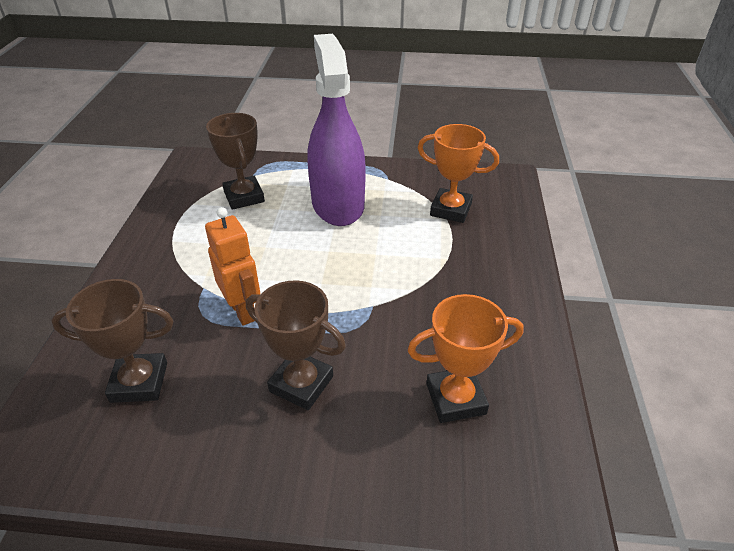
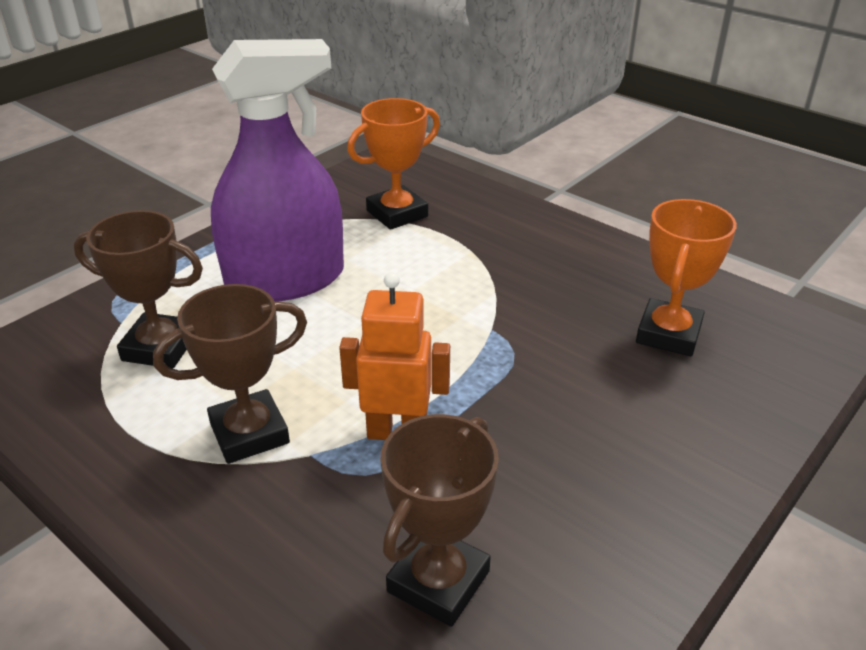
camera: 55 degrees left, 5 degrees down
brown trophy [246,280,346,410] -> brown trophy moved to [153,284,307,464]
purple spray bottle [307,34,366,226] -> purple spray bottle turned 135 degrees clockwise [211,39,344,302]

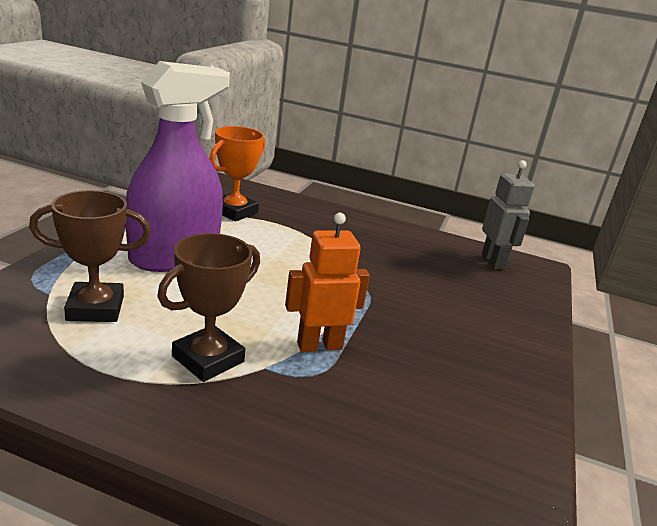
camera: 25 degrees left, 10 degrees down
brown trophy [380,414,499,627] -> none
orange trophy [636,199,737,356] -> none
none -> grey robot [482,160,535,269]

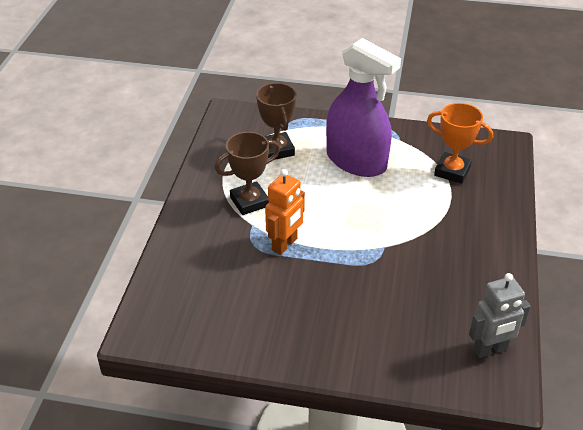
camera: 85 degrees right, 15 degrees up
brown trophy [157,233,260,382] -> brown trophy turned 60 degrees counterclockwise [215,132,280,215]
orange robot [285,213,370,352] -> orange robot turned 60 degrees clockwise [265,169,305,255]

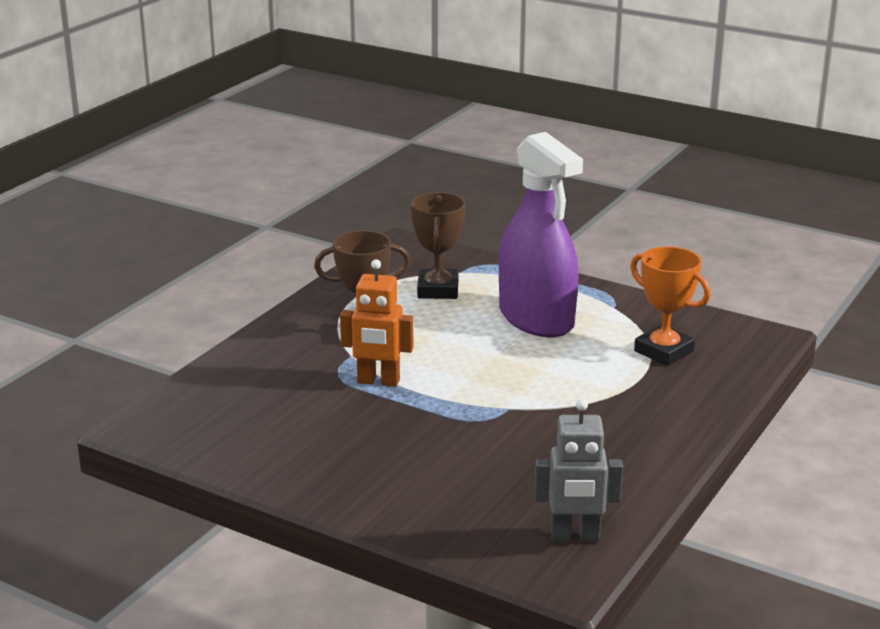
camera: 20 degrees right, 15 degrees down
orange robot [265,169,305,255] -> orange robot turned 45 degrees clockwise [340,259,413,387]

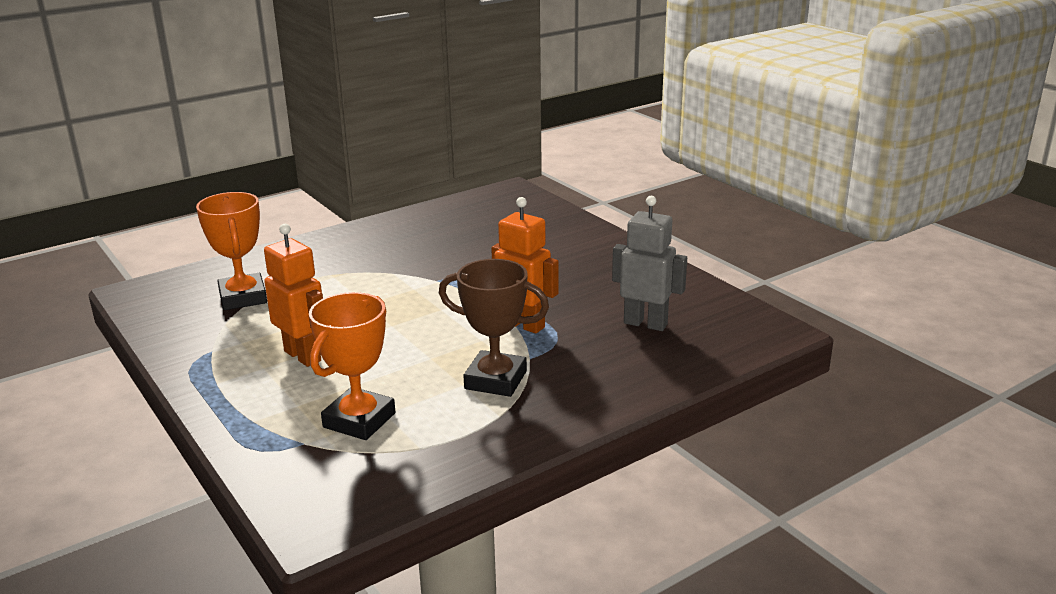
camera: 155 degrees left, 0 degrees up
brown trophy [411,192,466,299] -> orange trophy [309,292,395,440]
purple spray bottle [499,132,583,337] -> orange robot [264,224,323,367]
grey robot [534,399,623,542] -> grey robot moved to [612,196,687,331]

